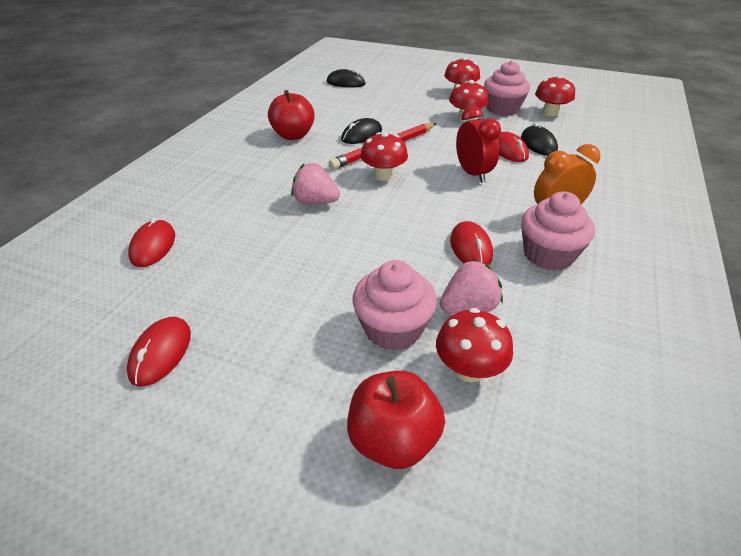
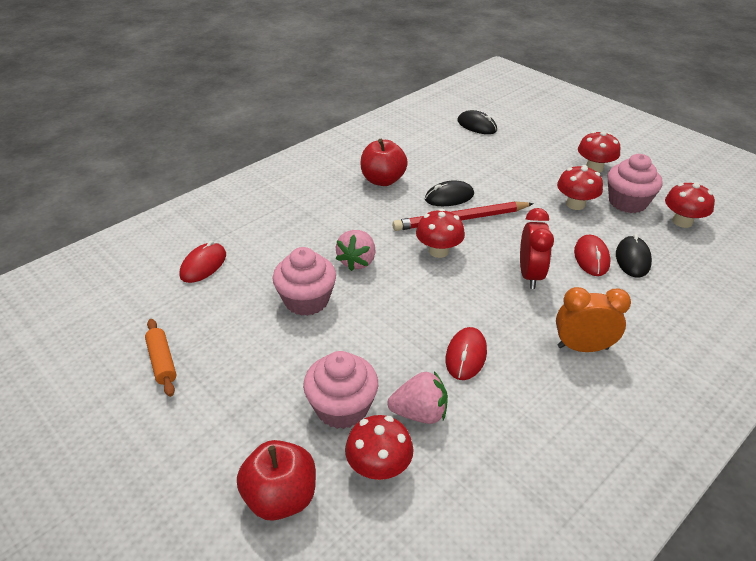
camera: 25 degrees right, 0 degrees up
red mouse [127,317,191,386] -> orange rolling pin [145,319,177,397]
pink strawberry [291,163,340,204] -> pink strawberry turned 120 degrees counterclockwise [336,230,375,271]
pink cupcake [521,192,595,271] -> pink cupcake moved to [272,247,336,316]

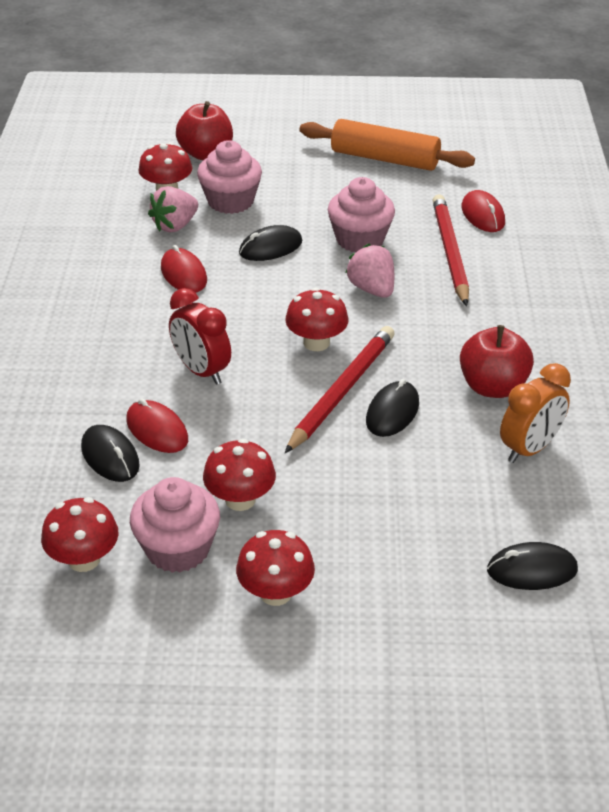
camera: 135 degrees right, 0 degrees up
orange rolling pin [145,319,177,397] -> orange rolling pin [300,119,475,171], size x1.88
orange clock [556,287,631,352] -> orange clock moved to [500,363,571,463]
none -> black mouse [239,225,302,261]
none -> red pencil [432,194,469,306]

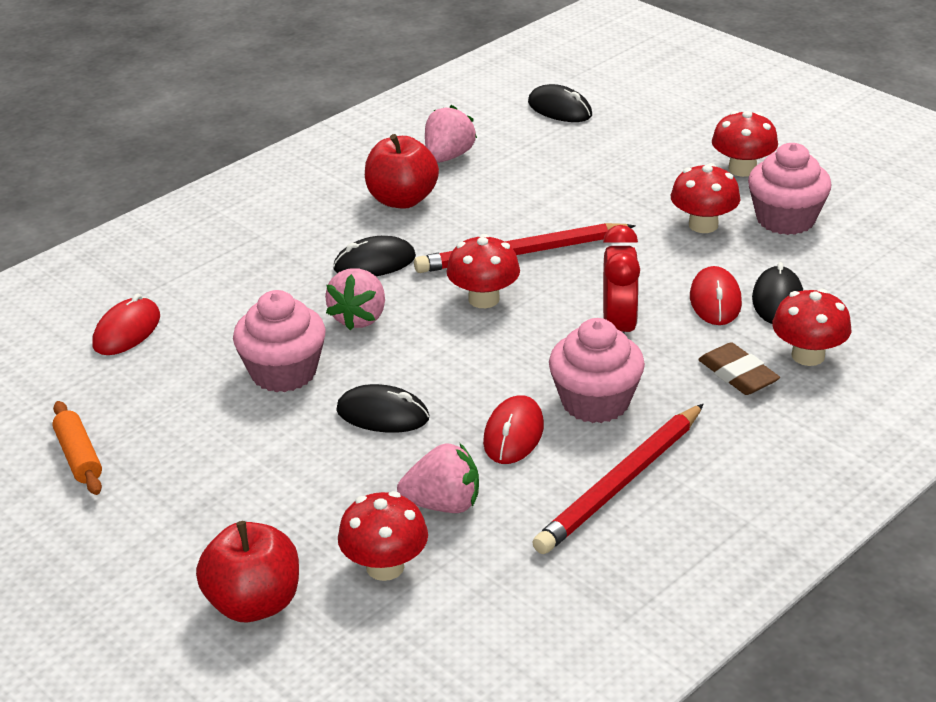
camera: 135 degrees left, 5 degrees down
red mushroom [41,497,119,572] -> red mushroom moved to [772,289,851,366]
pink cupcake [197,140,262,214] -> pink cupcake moved to [549,318,645,423]
orange rolling pin [300,119,475,171] -> orange rolling pin [52,401,102,495], size x0.53
black mouse [366,379,419,437] -> black mouse moved to [333,236,416,276]
red pencil [432,194,469,306] -> red pencil moved to [532,404,704,554]
orange clock [500,363,571,463] -> pink strawberry [425,105,477,163]
none -> brown eraser [698,342,780,395]

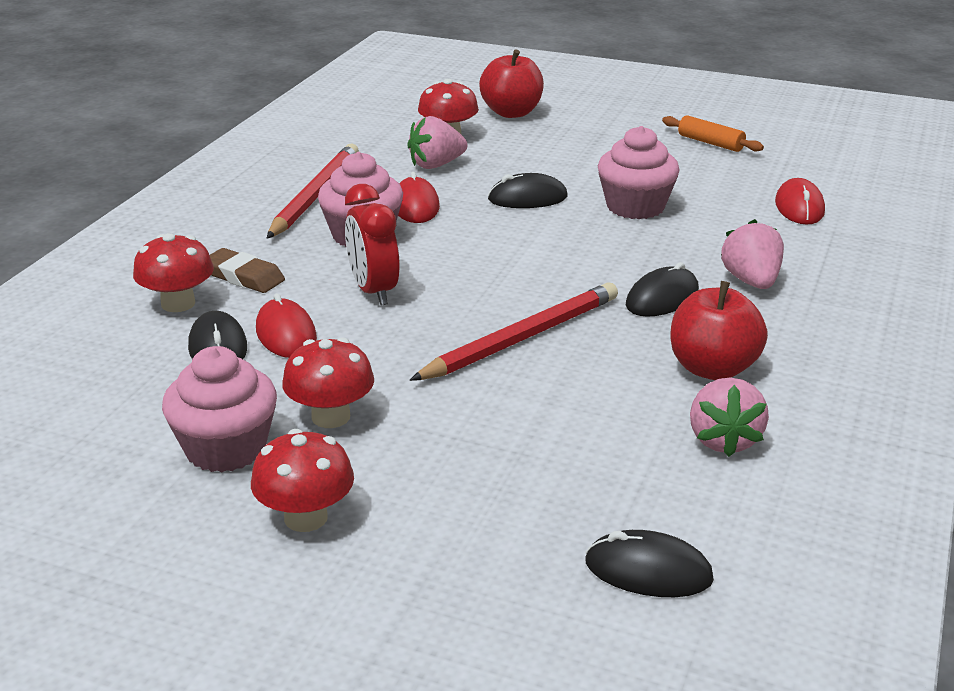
camera: 155 degrees right, 5 degrees down
pink strawberry [325,268,385,331] -> pink strawberry moved to [721,219,784,289]
red mushroom [447,234,520,308] -> none

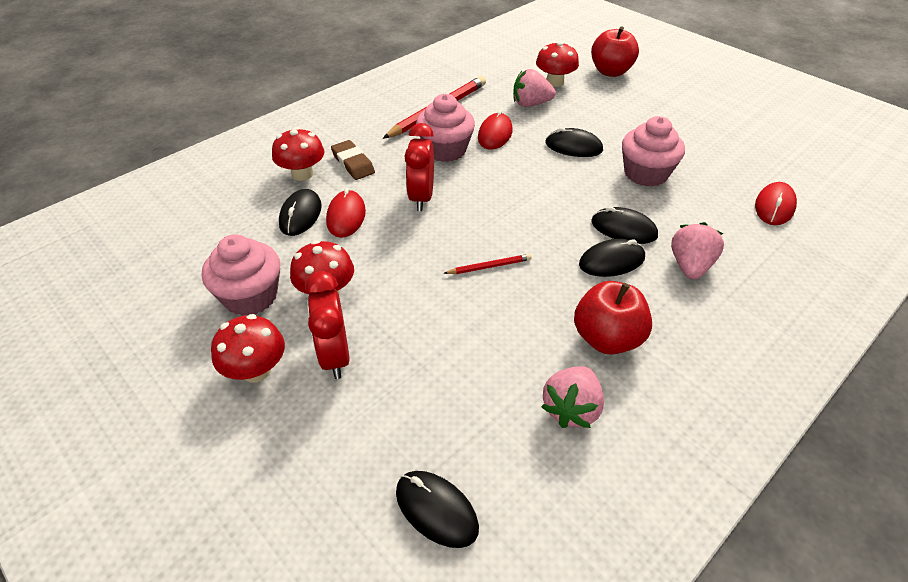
camera: 25 degrees right, 15 degrees up
red pencil [410,282,618,381] -> red pencil [443,254,531,274], size x0.47
orange rolling pin [662,115,764,152] -> none
none -> red clock [305,271,350,379]
none -> black mouse [591,206,658,244]

